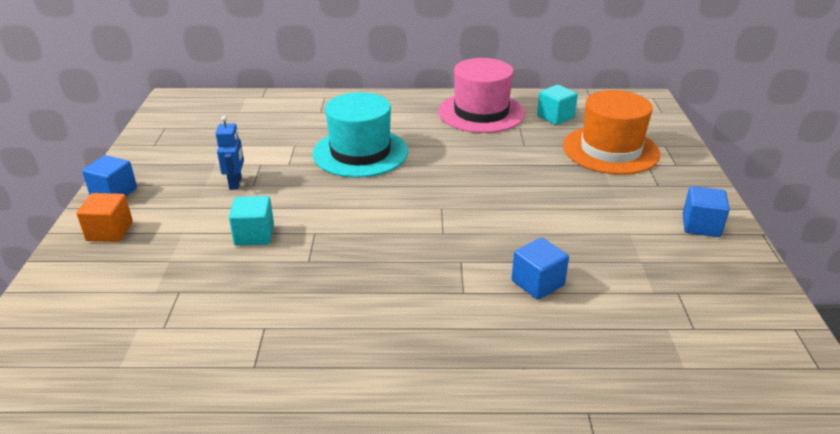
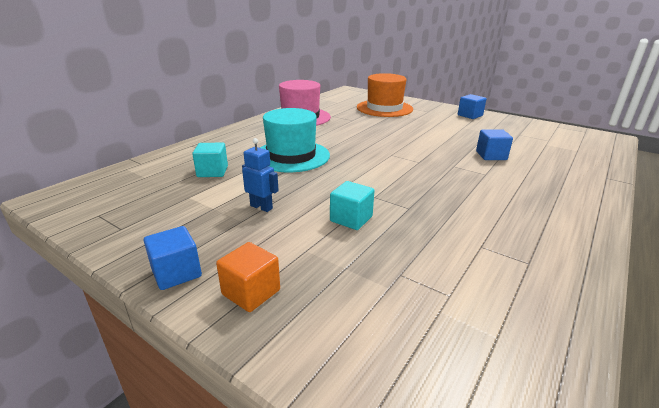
camera: 55 degrees left, 5 degrees down
turquoise cube [537,85,578,125] -> turquoise cube moved to [192,143,228,177]

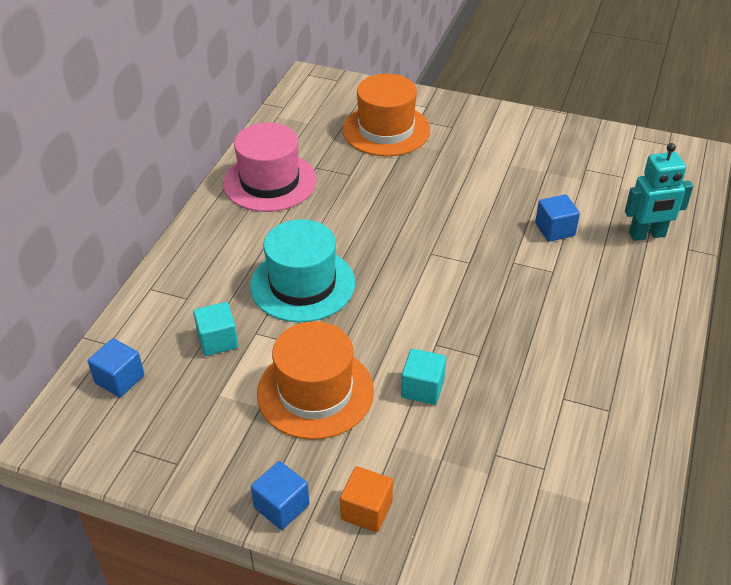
camera: 15 degrees left, 15 degrees up
blue robot [242,138,279,212] -> orange hat [257,321,374,440]
blue cube [458,94,487,119] -> blue cube moved to [88,338,144,397]
none -> turquoise robot [625,143,693,241]

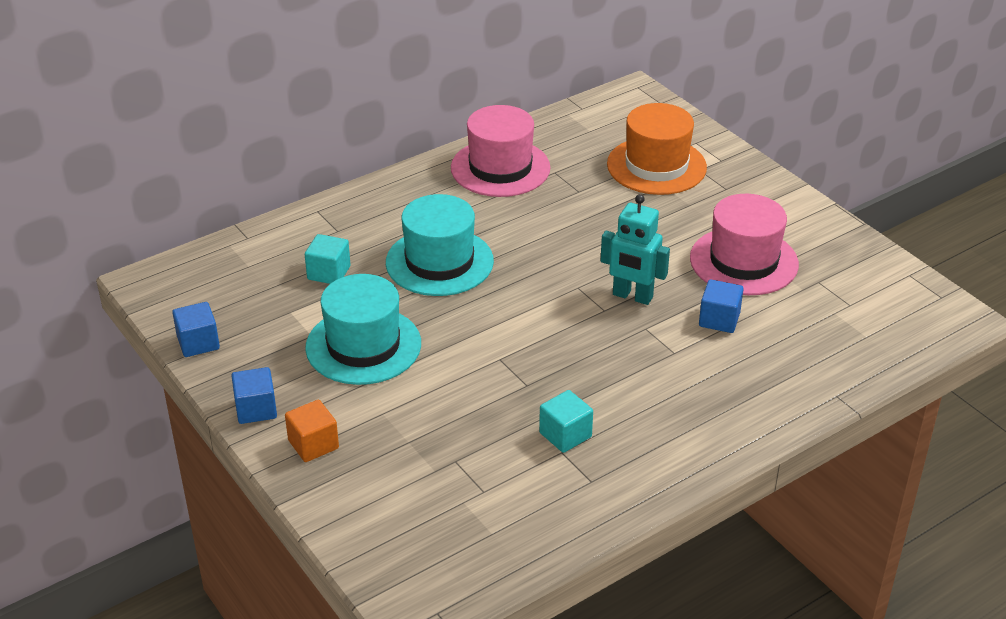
camera: 35 degrees right, 5 degrees down
blue cube [88,338,144,397] -> blue cube moved to [172,302,220,357]
orange hat [257,321,374,440] -> turquoise hat [305,274,421,385]
turquoise cube [401,349,446,405] -> turquoise cube moved to [539,390,593,453]
turquoise robot [625,143,693,241] -> turquoise robot moved to [600,194,670,305]
none -> pink hat [690,194,799,295]

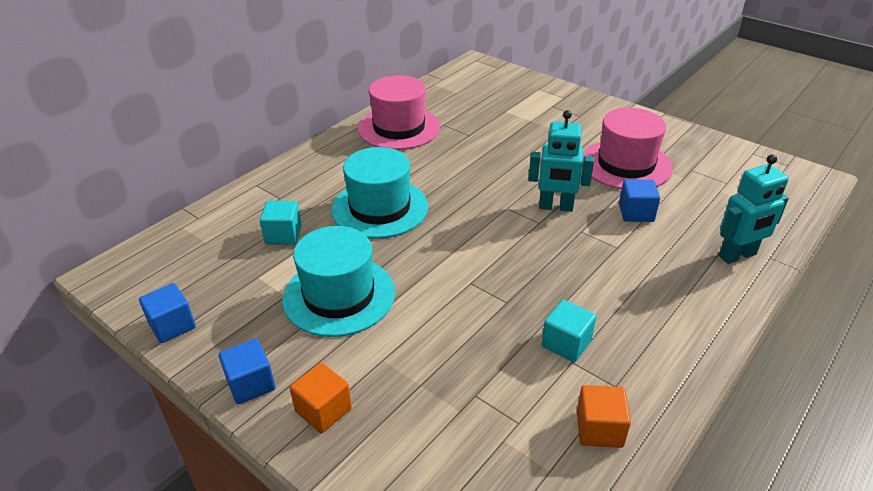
camera: 15 degrees left, 0 degrees up
orange hat [607,103,707,195] -> none
none -> orange cube [577,385,631,448]
none -> turquoise robot [719,154,789,264]

